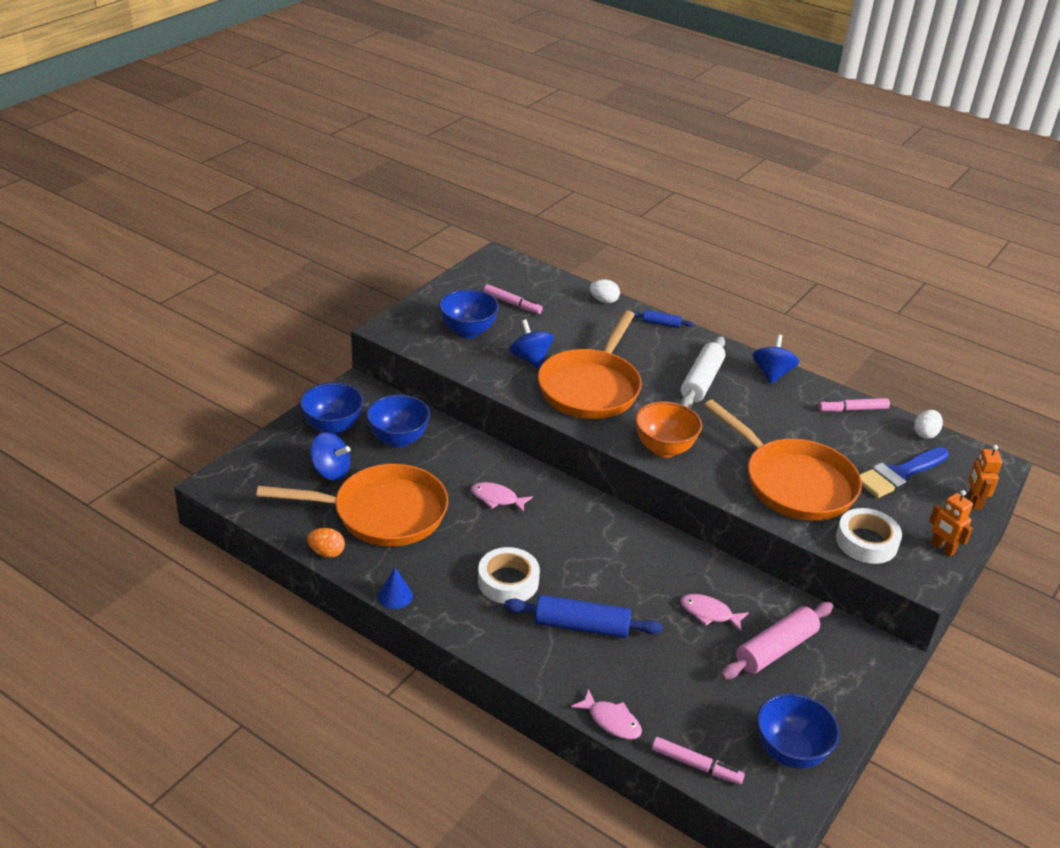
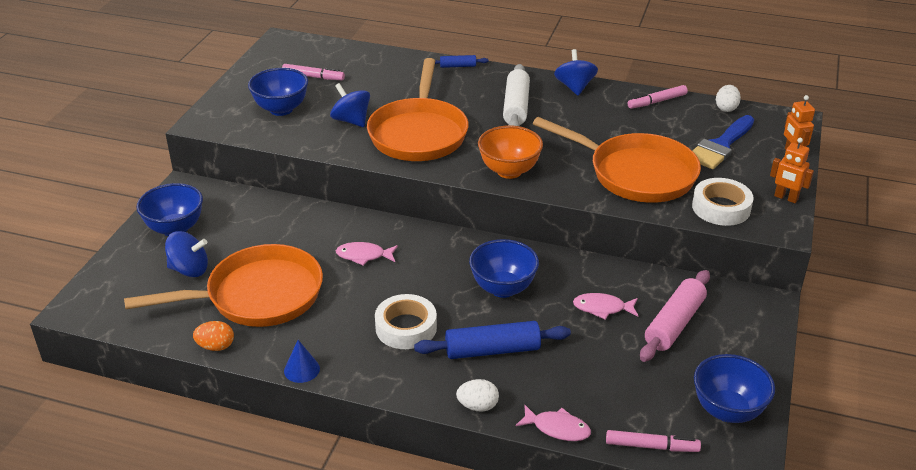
camera: 15 degrees left, 0 degrees up
blue bowl [366,394,430,448] -> blue bowl moved to [469,239,539,298]
white egg [590,279,620,304] -> white egg moved to [456,379,499,412]

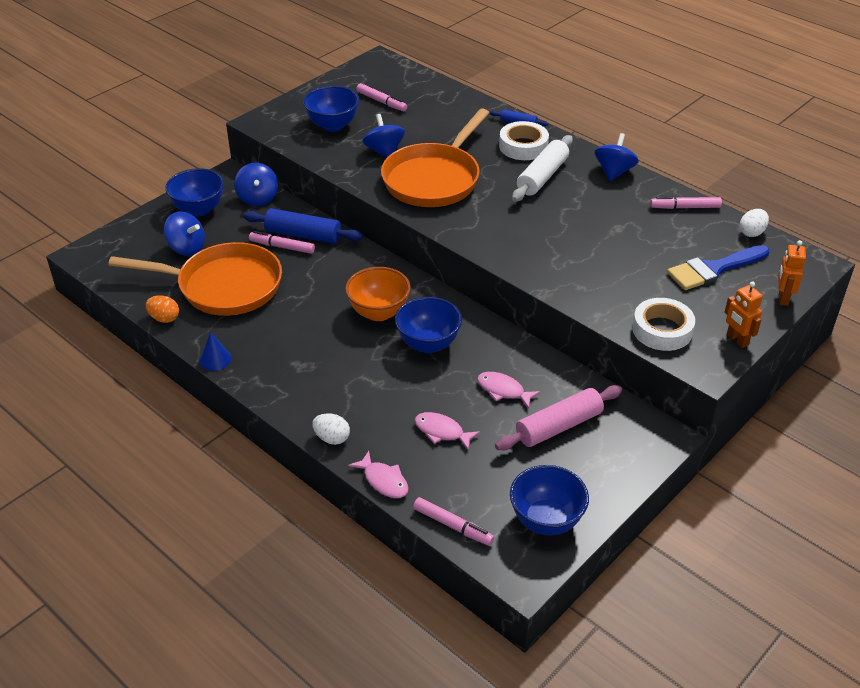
camera: 25 degrees right, 5 degrees up
pink fish [336,242,398,266] -> pink fish moved to [414,412,480,450]
white tape [375,294,437,349] -> white tape moved to [499,121,549,160]
blue rolling pin [414,321,571,359] -> blue rolling pin moved to [243,208,363,244]
orange bowl [478,125,543,179] -> orange bowl moved to [345,267,411,321]
orange pan [533,117,701,203] -> none
none -> blue spinning top [234,163,278,206]
none -> pink marker [249,231,315,254]

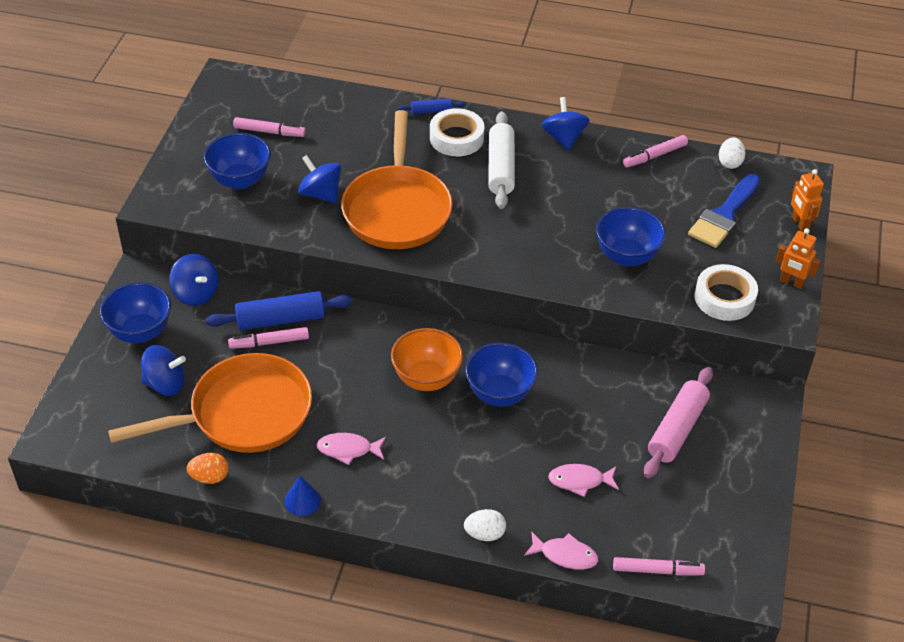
camera: 30 degrees left, 5 degrees up
pink fish [477,372,540,409] -> pink fish moved to [316,433,386,465]
blue bowl [510,465,589,535] -> blue bowl moved to [596,207,666,266]

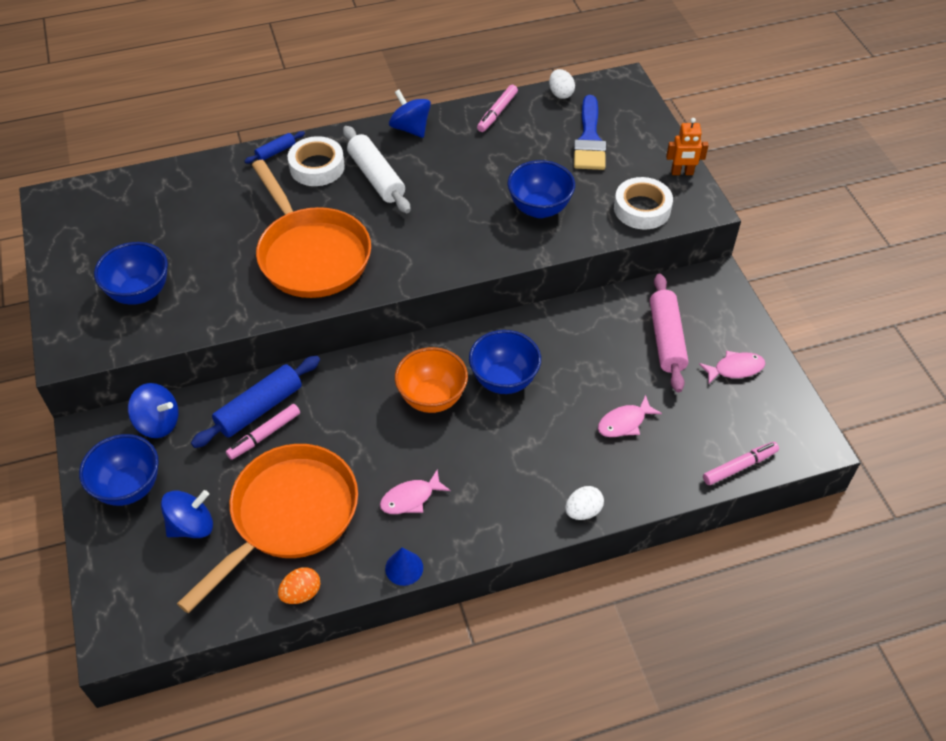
camera: 30 degrees left, 5 degrees up
pink marker [233,117,306,137] -> none
blue spinning top [298,155,341,203] -> none
pink fish [524,531,598,570] -> pink fish moved to [699,351,765,384]
orange robot [791,169,824,232] -> none

